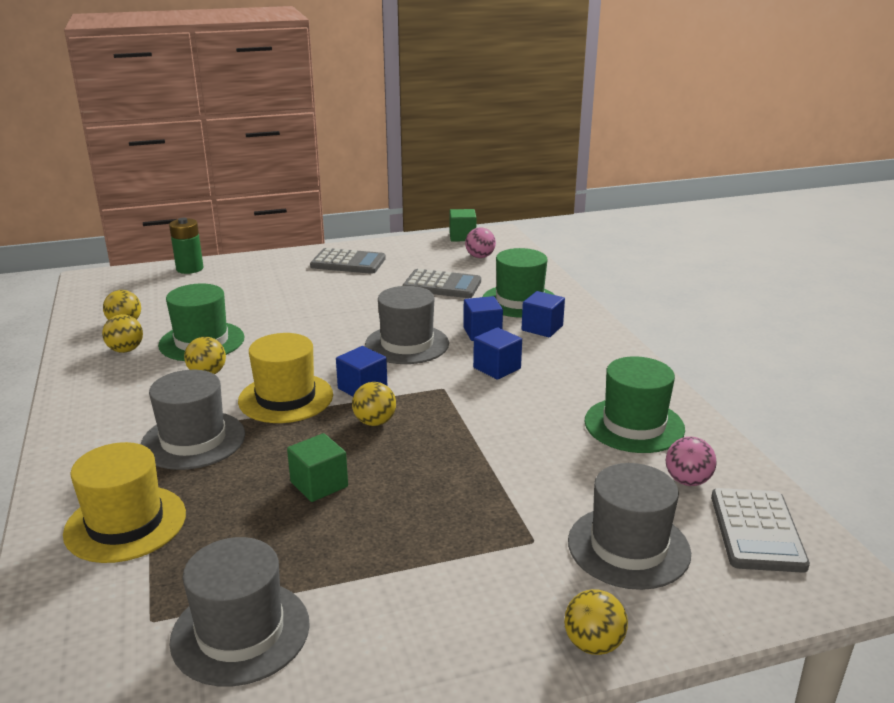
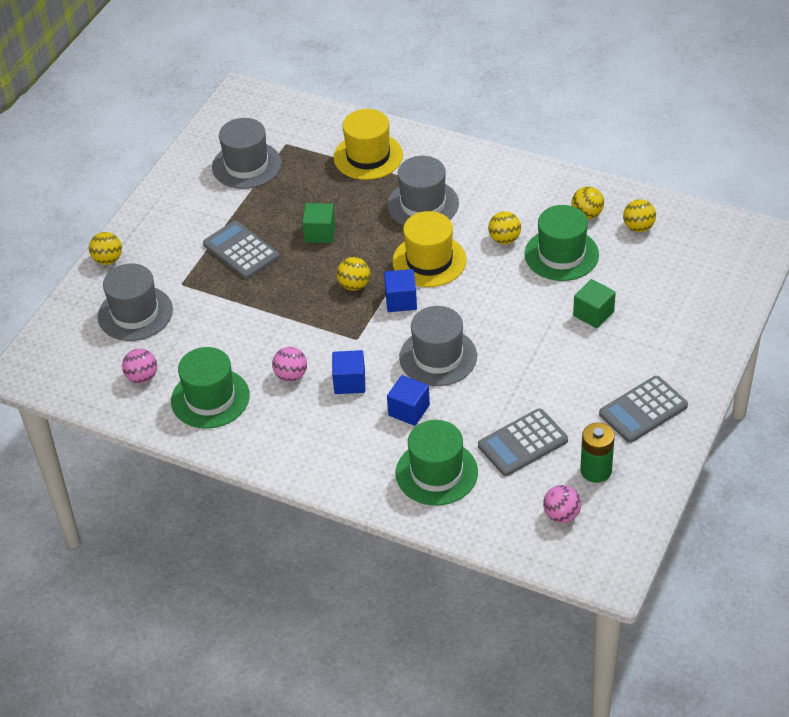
camera: 135 degrees right, 20 degrees up
green battery [169,218,203,274] -> green battery moved to [580,423,615,483]
green cube [450,209,477,241] -> green cube moved to [573,279,616,328]
blue cube [522,291,565,337] -> none
grey calculator [711,488,810,573] -> grey calculator moved to [203,221,280,279]
none -> pink ball [272,347,307,382]

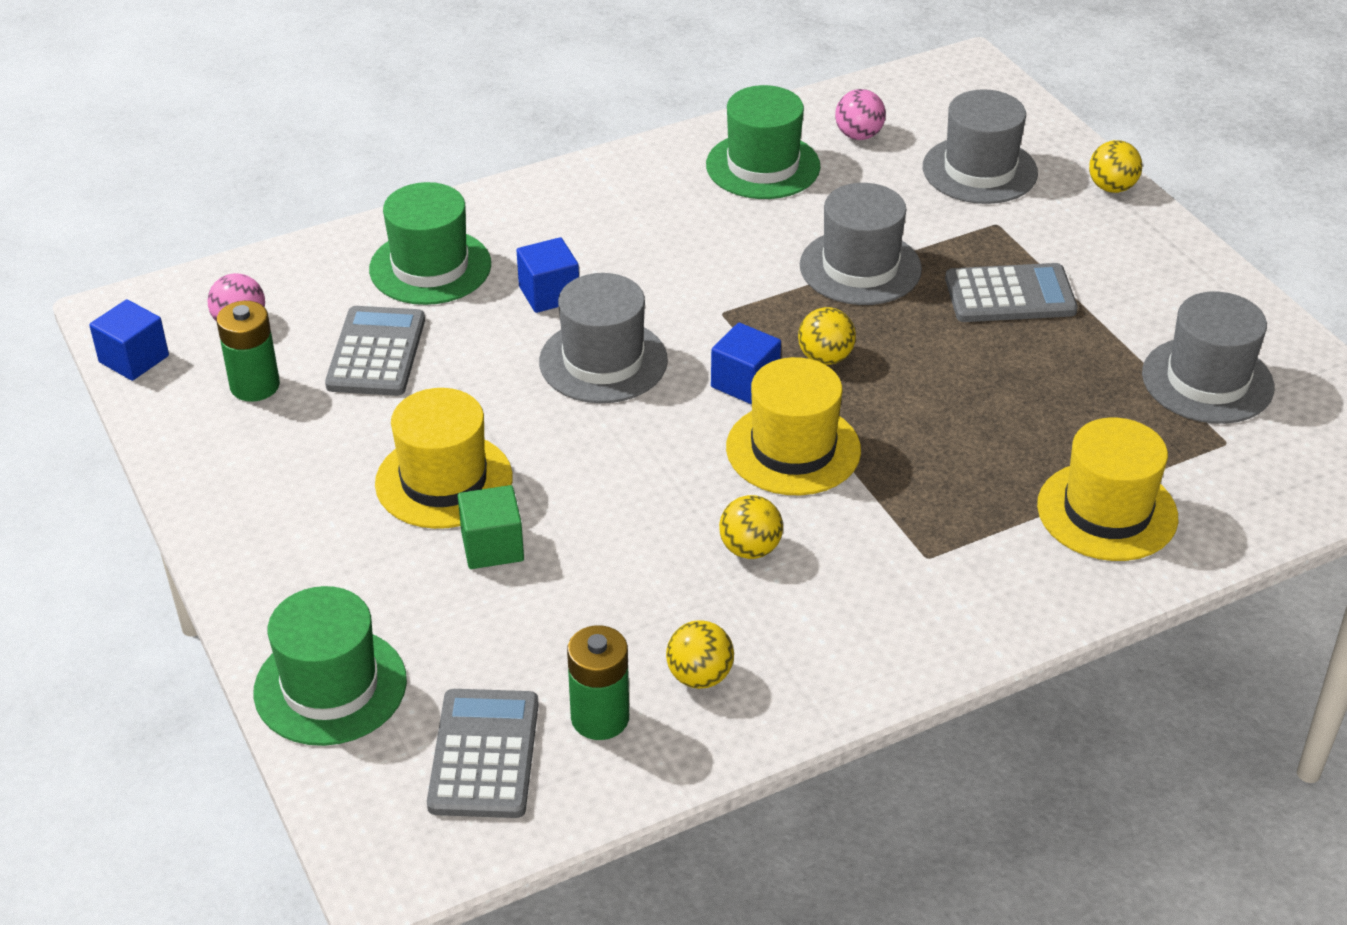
camera: 125 degrees right, 5 degrees down
pink ball [272,347,307,382] -> none
green cube [302,203,335,243] -> none
blue cube [332,350,365,394] -> blue cube moved to [89,299,169,381]
grey hat [387,156,459,226] -> grey hat moved to [800,183,922,305]
green hat [525,205,599,281] -> green hat moved to [253,586,407,746]
grey calculator [599,376,688,443] -> grey calculator moved to [427,689,539,818]
yellow ball [623,199,656,232] -> green battery [567,625,629,740]
none -> yellow hat [375,388,513,529]

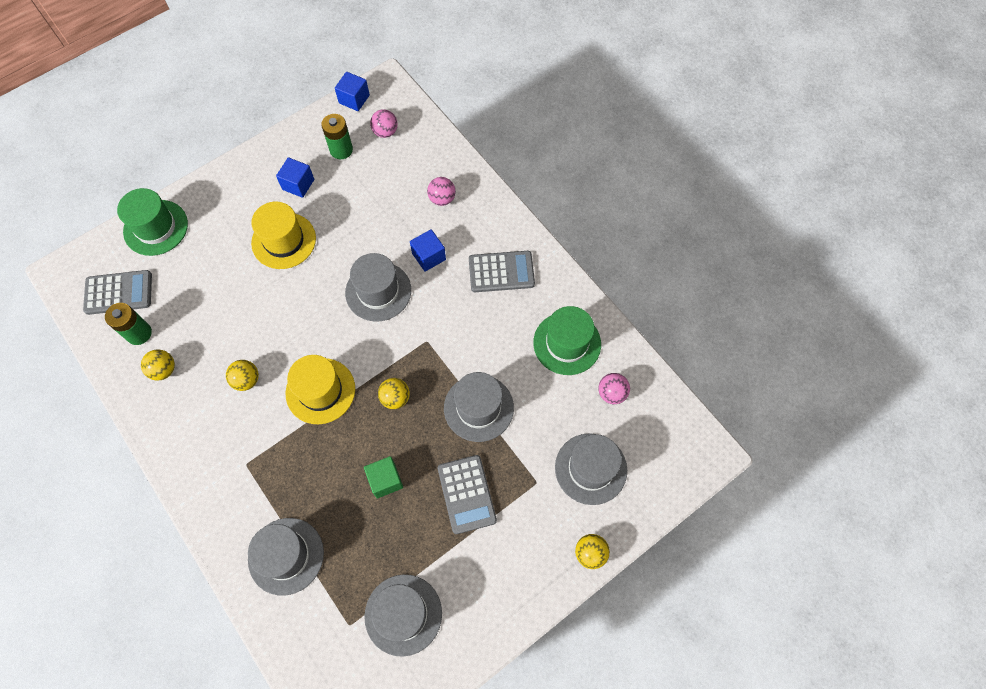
camera: 80 degrees right, 25 degrees up
grey calculator [325,306,425,396] -> grey calculator moved to [469,251,535,292]
green hat [369,182,491,305] -> pink ball [427,177,456,206]
green cube [458,485,524,569] -> green cube moved to [364,456,403,498]
blue cube [711,323,781,405] -> blue cube moved to [276,157,314,198]
yellow hat [1037,417,1178,561] -> grey hat [248,518,324,595]

